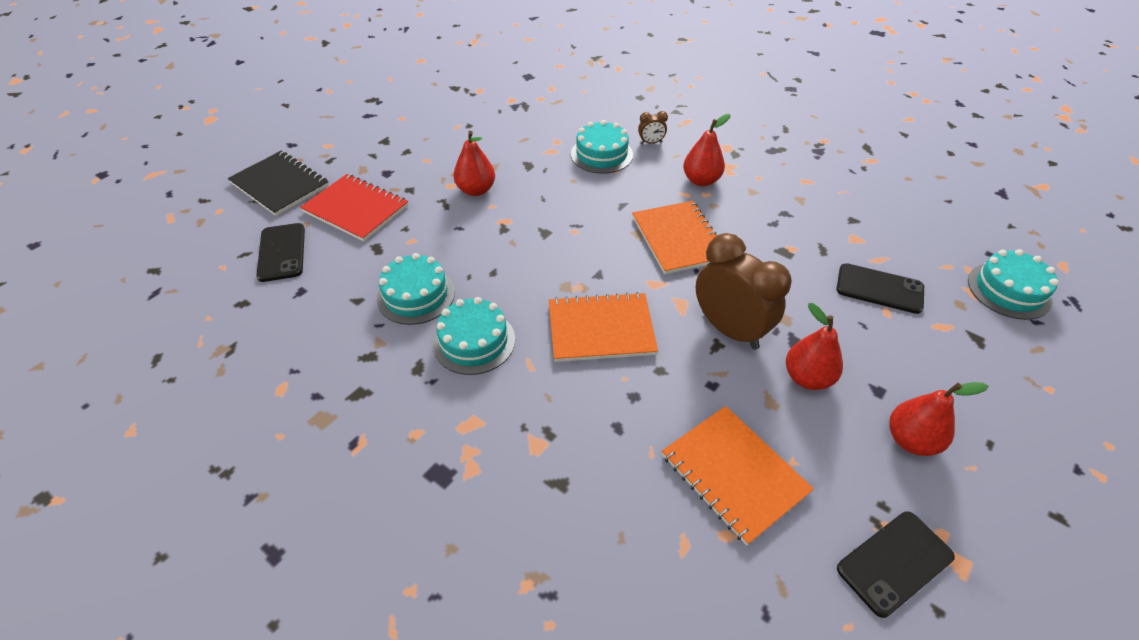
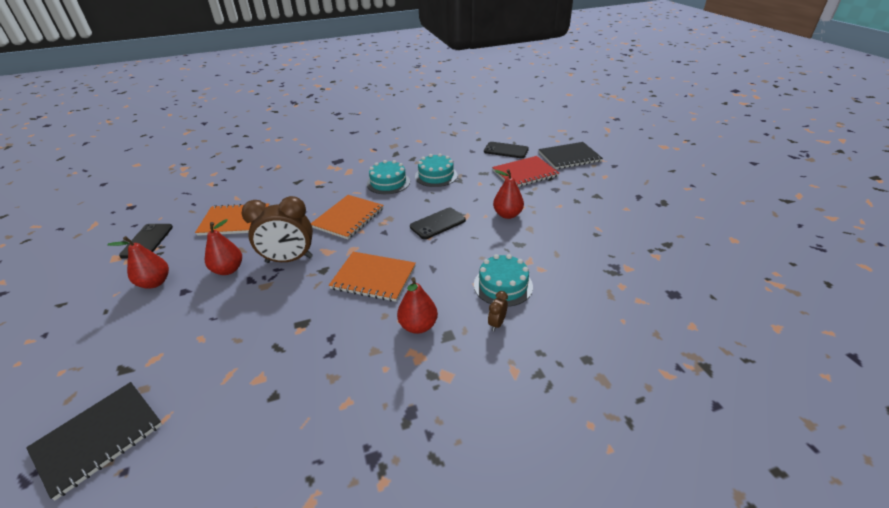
camera: 125 degrees right, 10 degrees down
black phone [837,263,924,314] -> black phone moved to [410,208,466,239]
turquoise cake [968,249,1059,320] -> black notebook [26,382,162,500]

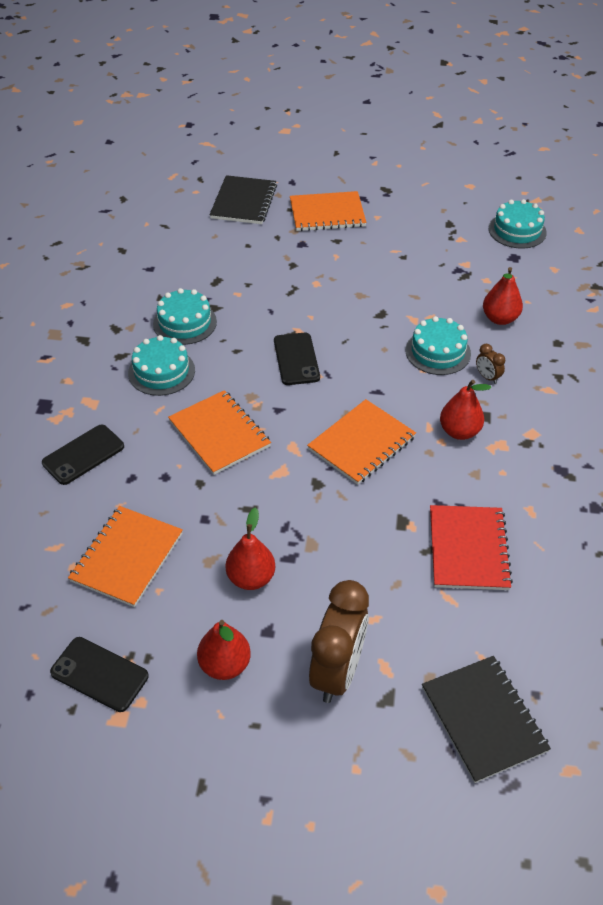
camera: 65 degrees left, 10 degrees up
brown clock [241,196,313,263] -> brown clock moved to [309,580,369,703]
black phone [484,142,529,158] -> black phone moved to [42,425,124,485]
red notebook [492,156,559,187] -> red notebook moved to [430,505,513,590]
red pear [493,169,524,219] -> red pear moved to [483,267,523,325]
none -> orange notebook [290,191,367,231]
none -> turquoise cake [489,199,547,249]

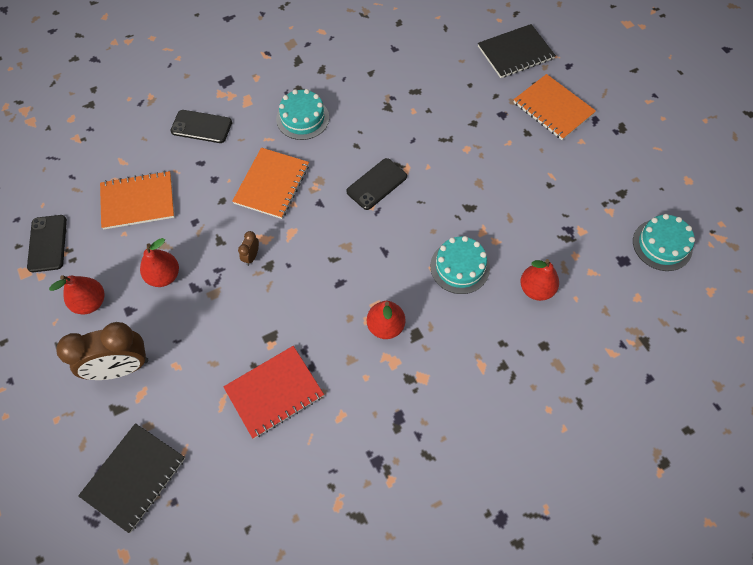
camera: 55 degrees right, 15 degrees up
turquoise cake [153,288,217,345] -> none
orange notebook [307,399,416,485] -> none
brown clock [476,344,505,384] -> brown clock moved to [238,231,259,266]

